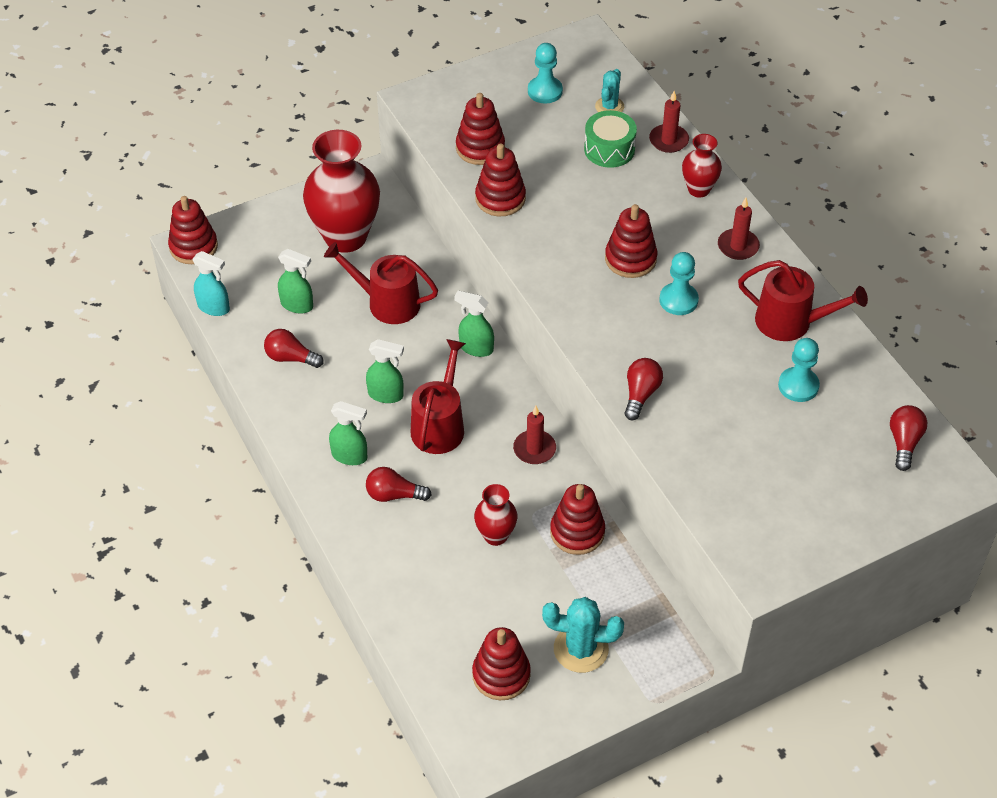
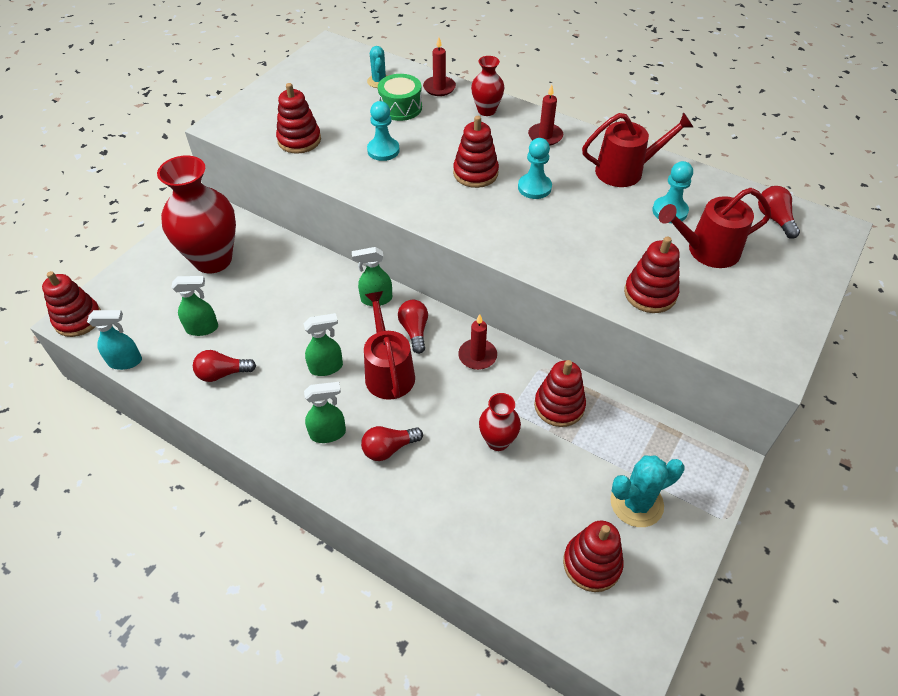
camera: 30 degrees left, 0 degrees up
red watering can [324,242,438,324] -> red watering can moved to [659,188,771,268]
red stacking toy [475,144,526,216] -> red stacking toy moved to [624,237,680,313]
turquoise pawn [528,43,563,103] -> turquoise pawn moved to [367,101,400,161]
red light bulb [624,358,663,420] -> red light bulb moved to [398,300,428,354]

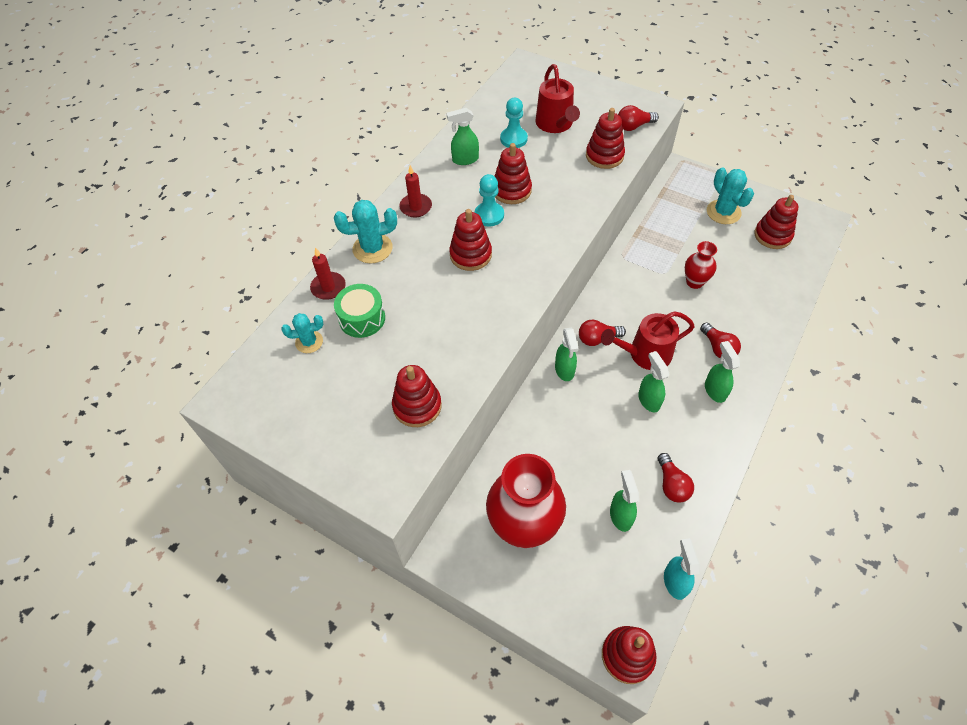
camera: 90 degrees left, 5 degrees up
turquoise pawn [367,101,400,161] -> none
red candle [458,314,497,370] -> none
red vase [471,56,505,116] -> turquoise cactus [334,200,397,263]
red stacking toy [534,360,586,427] -> red stacking toy moved to [494,143,532,204]
red watering can [582,113,694,187] -> green spray bottle [447,108,479,165]
red light bulb [758,186,800,239] -> red light bulb moved to [618,105,659,131]

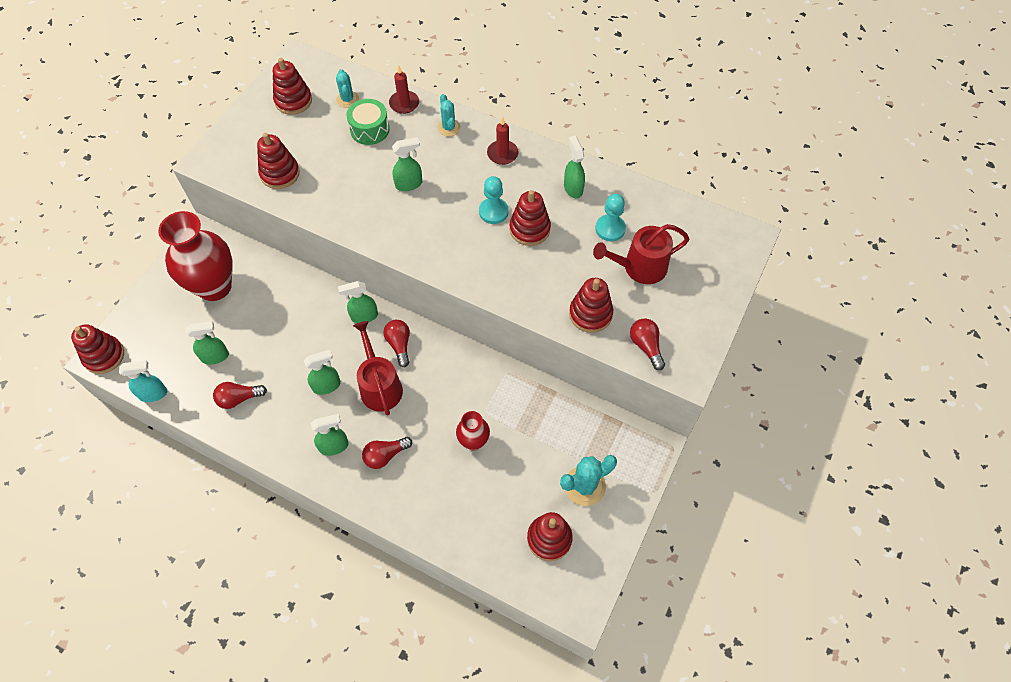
camera: 85 degrees right, 5 degrees up
turquoise cactus [334,200,397,263] -> turquoise cactus [437,94,461,136], size x0.63
red stacking toy [449,209,492,271] -> red stacking toy moved to [273,58,312,115]
none -> green spray bottle [392,137,422,191]

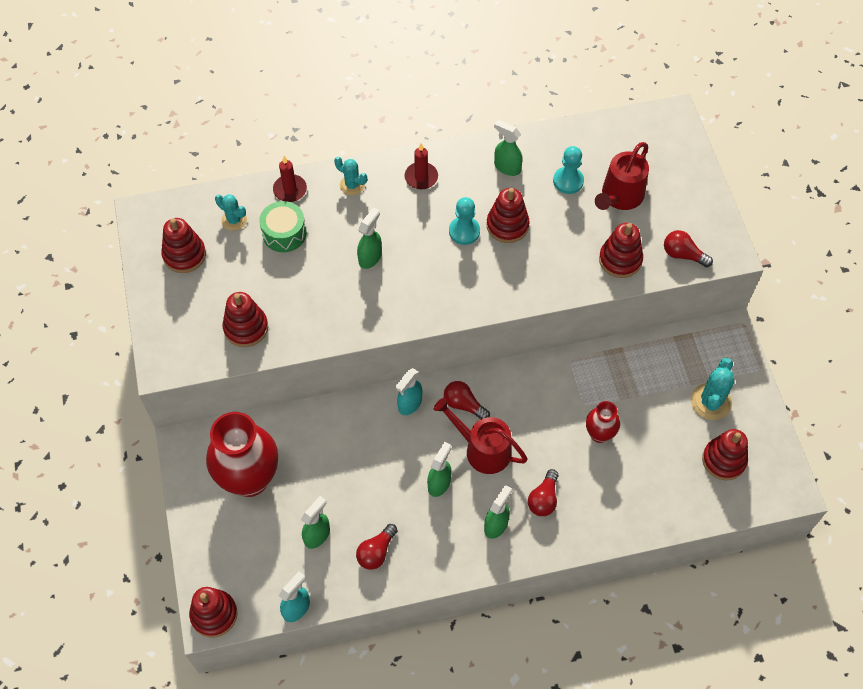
camera: 40 degrees left, 0 degrees up
green spray bottle [338,281,378,323] -> turquoise spray bottle [396,368,422,415]

